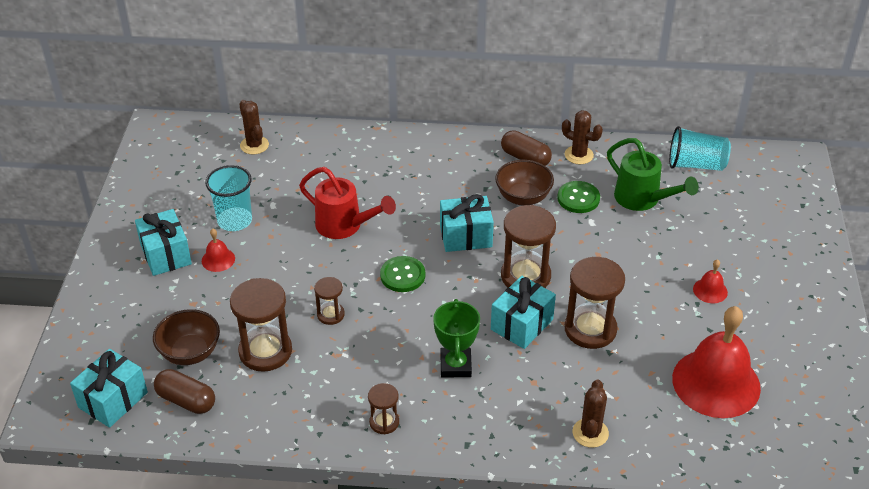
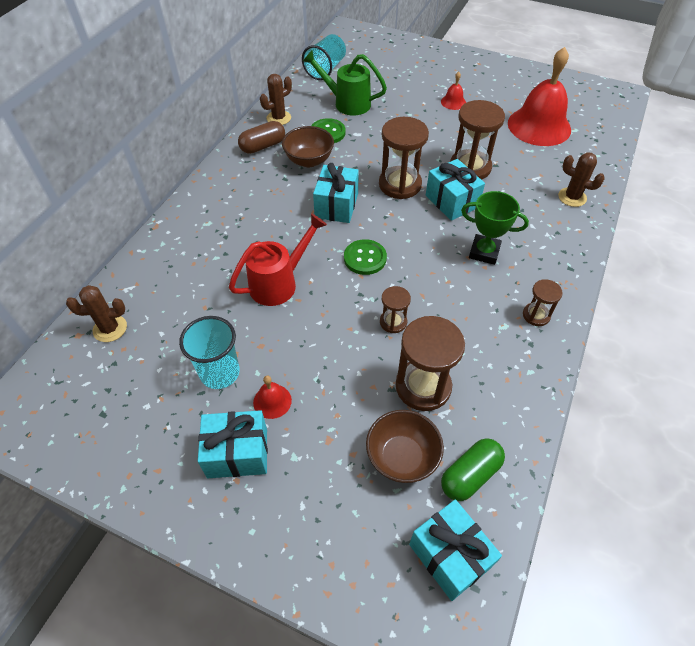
camera: 70 degrees left, 10 degrees up
brown capsule [154,369,215,414] -> green capsule [441,438,505,501]
green watering can [607,138,699,211] -> green watering can turned 135 degrees counterclockwise [302,50,387,116]

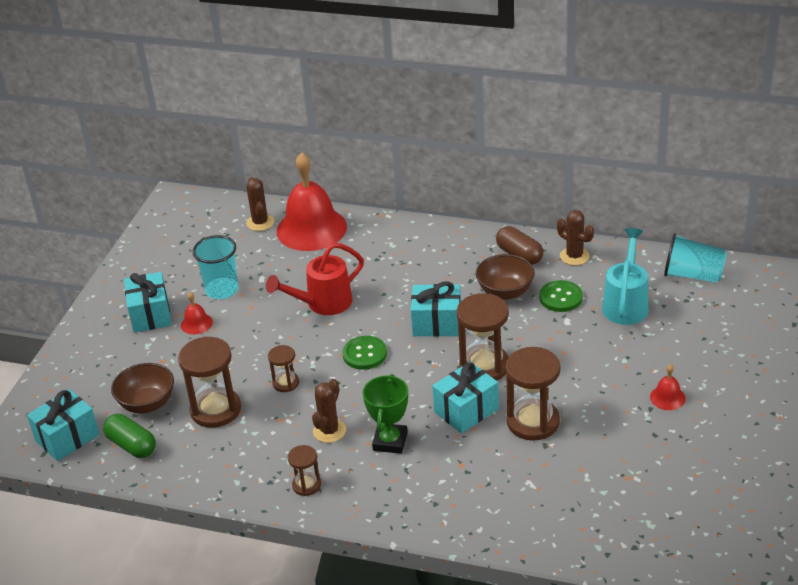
camera: 85 degrees right, 15 degrees down
red watering can [229,213,327,306] -> red watering can turned 105 degrees clockwise [266,243,364,315]
green watering can [302,50,387,116] -> turquoise watering can [602,228,648,325]
red bell [508,47,571,146] -> red bell moved to [277,152,347,251]
brown cactus [558,152,605,207] -> brown cactus moved to [312,379,346,443]

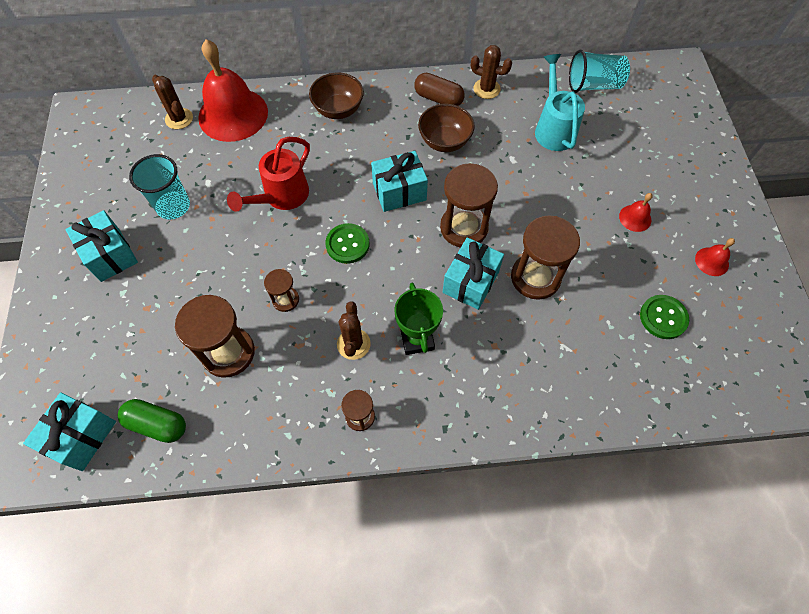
camera: 25 degrees left, 25 degrees up
brown bowl [111,363,174,413] -> brown bowl moved to [309,73,364,119]
red bell [181,292,213,335] -> red bell moved to [695,238,735,276]
green button [539,280,583,312] -> green button moved to [640,295,689,339]

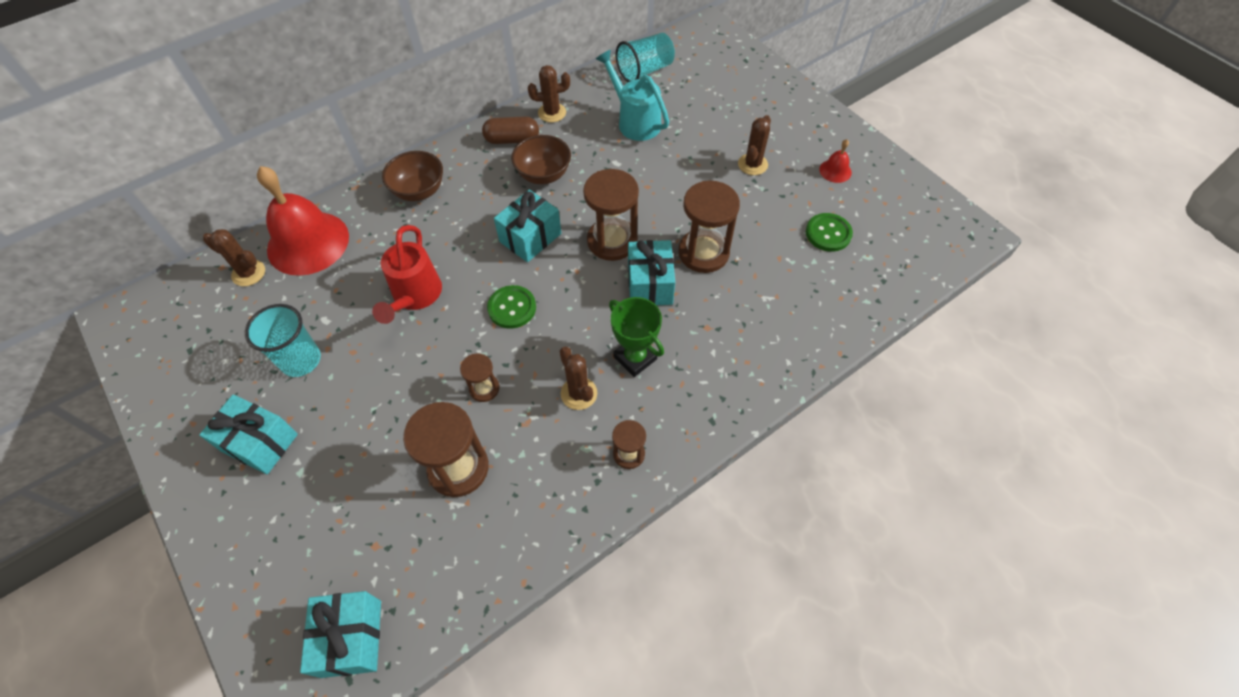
camera: 30 degrees left, 5 degrees down
green capsule [118,399,186,443] -> none
red bell [619,193,652,232] -> brown cactus [738,115,771,175]

